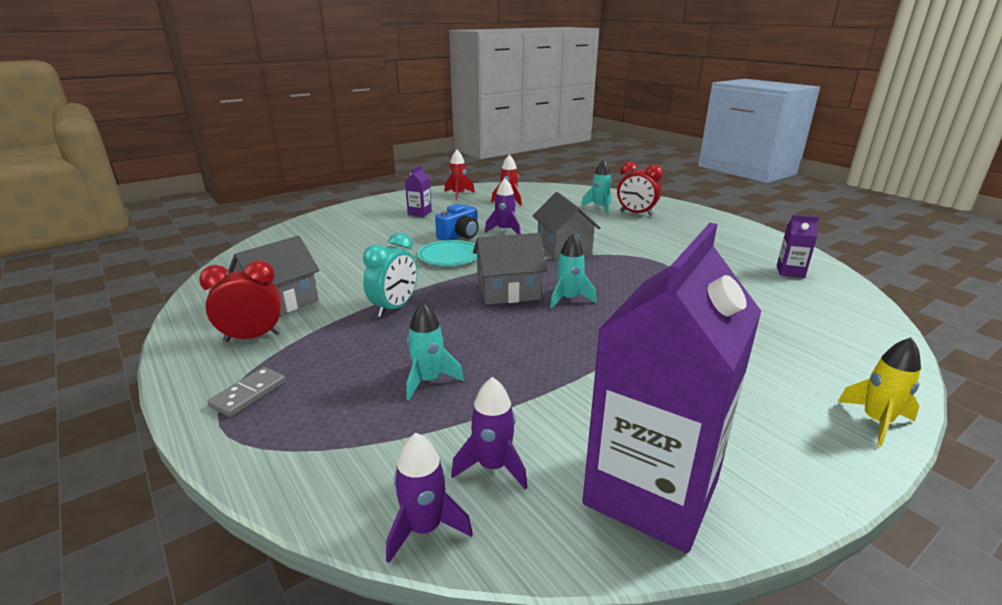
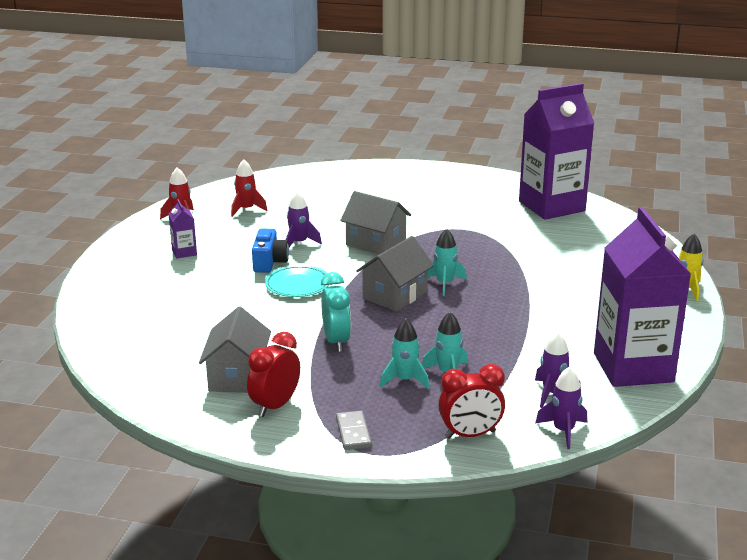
camera: 40 degrees left, 0 degrees up
turquoise rocket [581,160,612,214] -> turquoise rocket moved to [380,319,429,389]
red clock [617,162,663,216] -> red clock moved to [439,364,505,439]
purple carton [777,215,819,278] -> purple carton [519,83,594,220], size x2.49

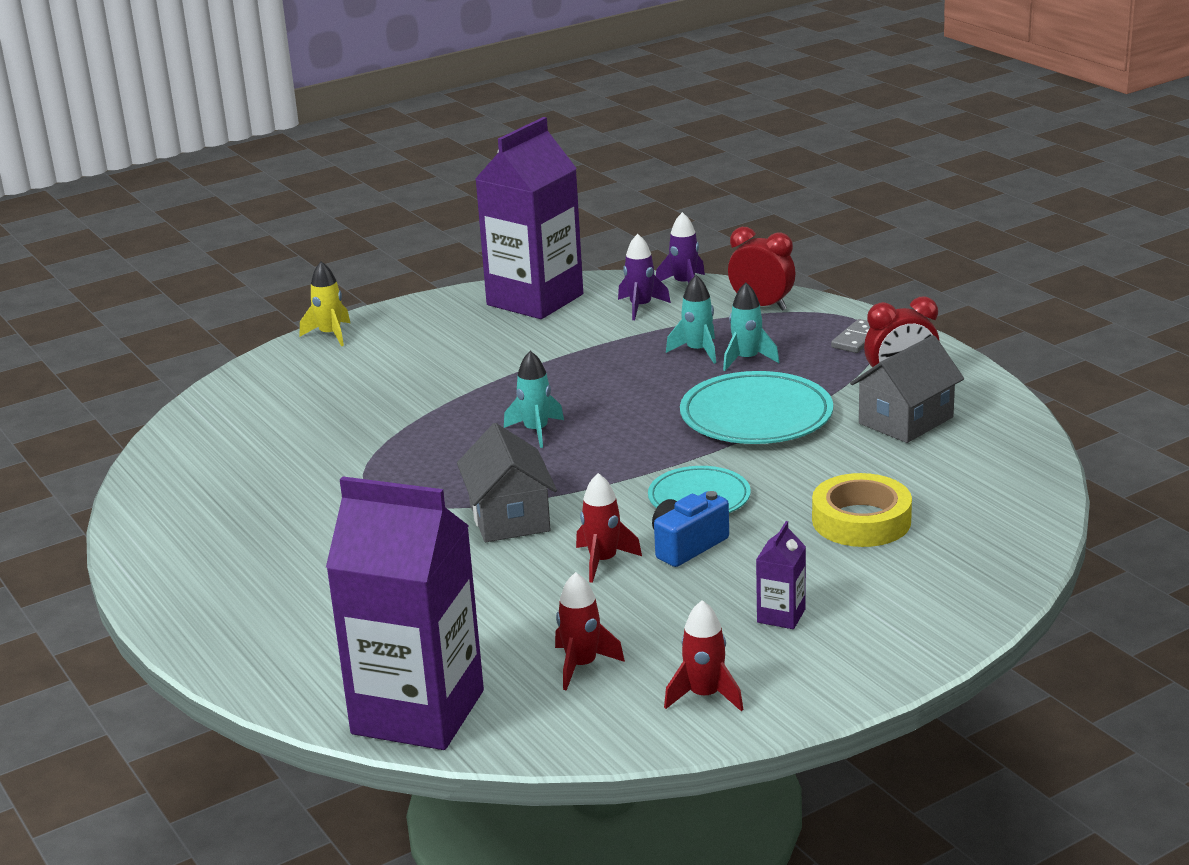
camera: 135 degrees left, 0 degrees up
purple rocket [285,190,322,247] -> red rocket [576,473,642,583]
turquoise clock [321,272,351,352] -> turquoise plate [680,371,833,444]
grey house [356,236,434,312] -> none
purple carton [519,83,594,220] -> purple carton moved to [326,476,484,750]
none -> yellow tape [812,473,912,547]

